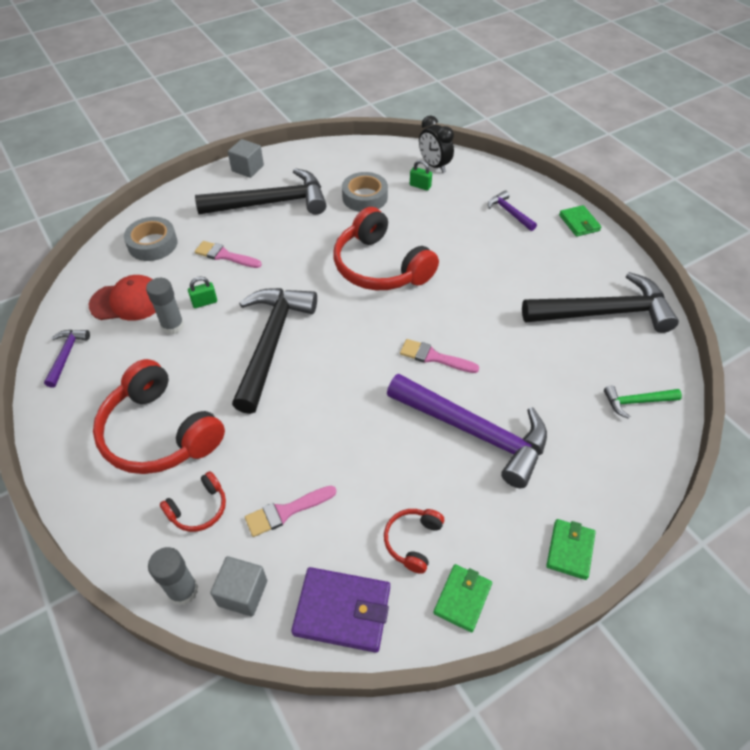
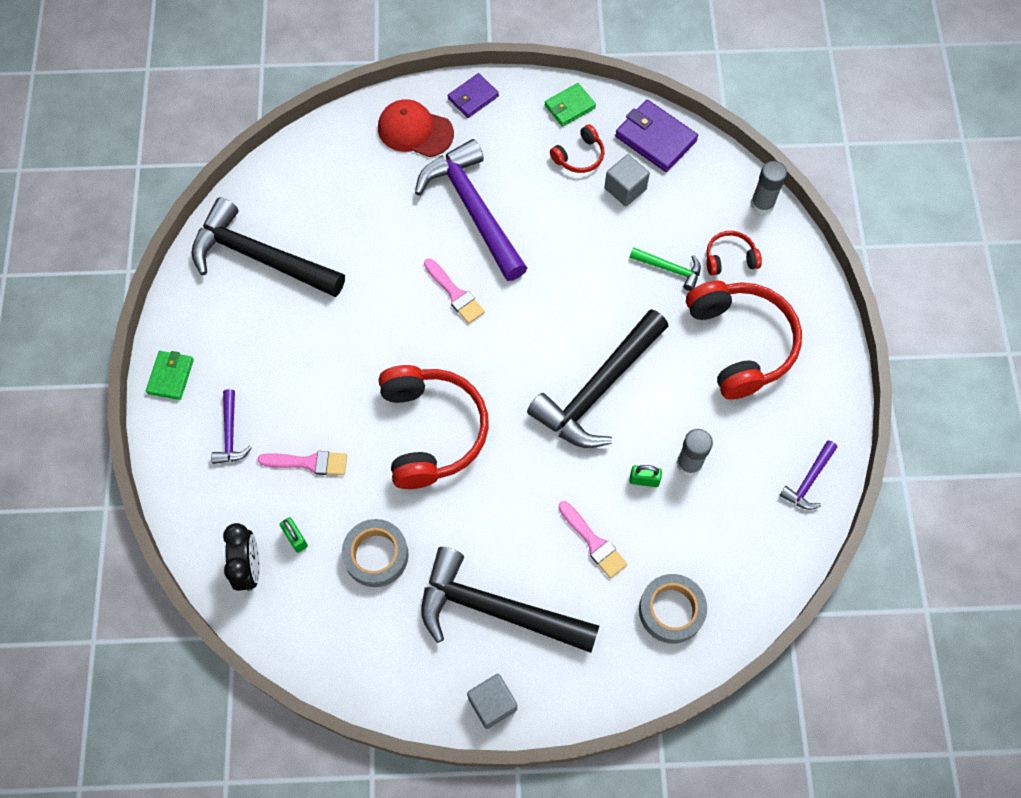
camera: 150 degrees left, 15 degrees up
red cap [89,275,156,321] -> red cap moved to [378,99,454,157]
grey cube [210,556,267,616] -> grey cube moved to [604,154,650,206]
pink brush [245,486,336,537] -> pink brush moved to [257,451,347,475]
green wallet [546,519,596,580] -> purple wallet [448,73,499,118]
green hammer [604,386,682,419] -> green hammer moved to [630,247,701,291]

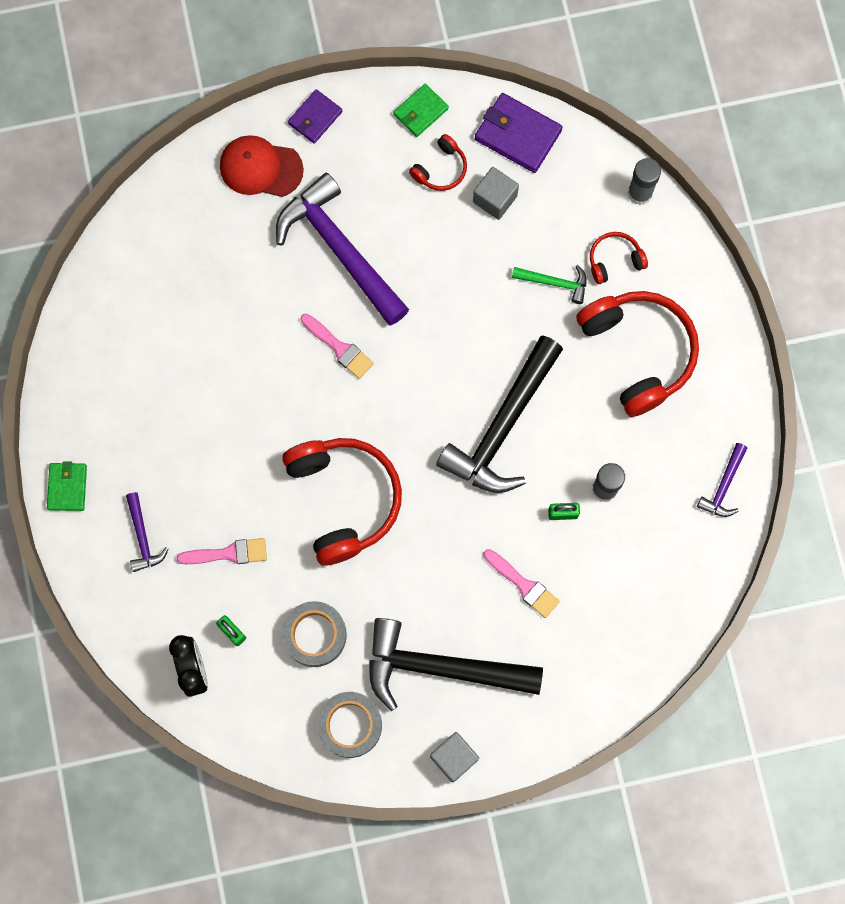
camera: 10 degrees left, 10 degrees up
black hammer [191,197,345,297] -> none
grey tape [639,574,707,644] -> grey tape moved to [317,692,382,758]

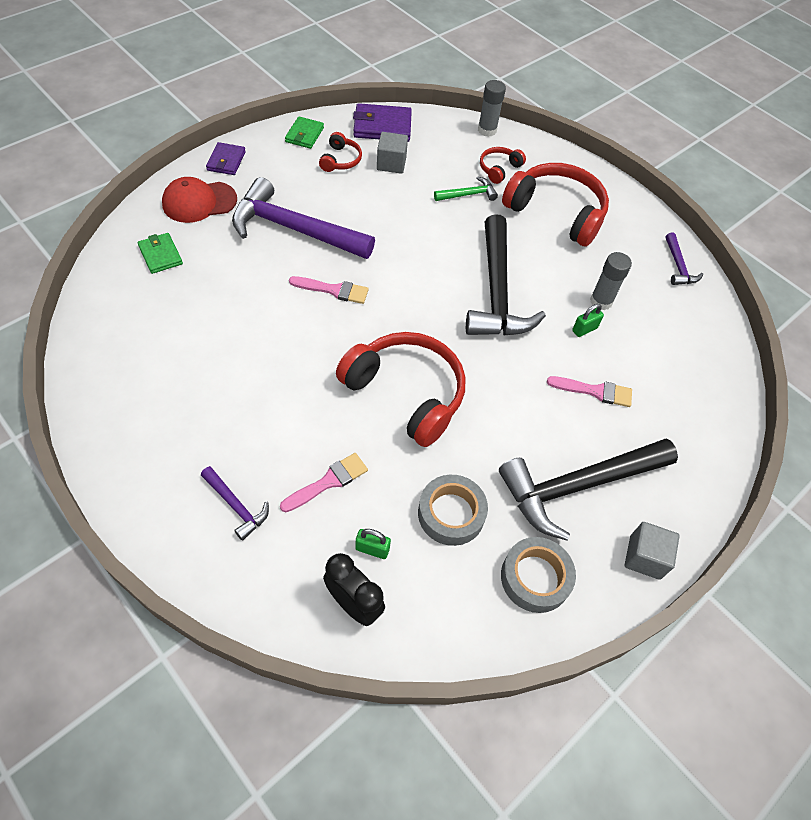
camera: 35 degrees left, 20 degrees down
green wallet [47,461,87,511] -> green wallet moved to [138,233,183,274]

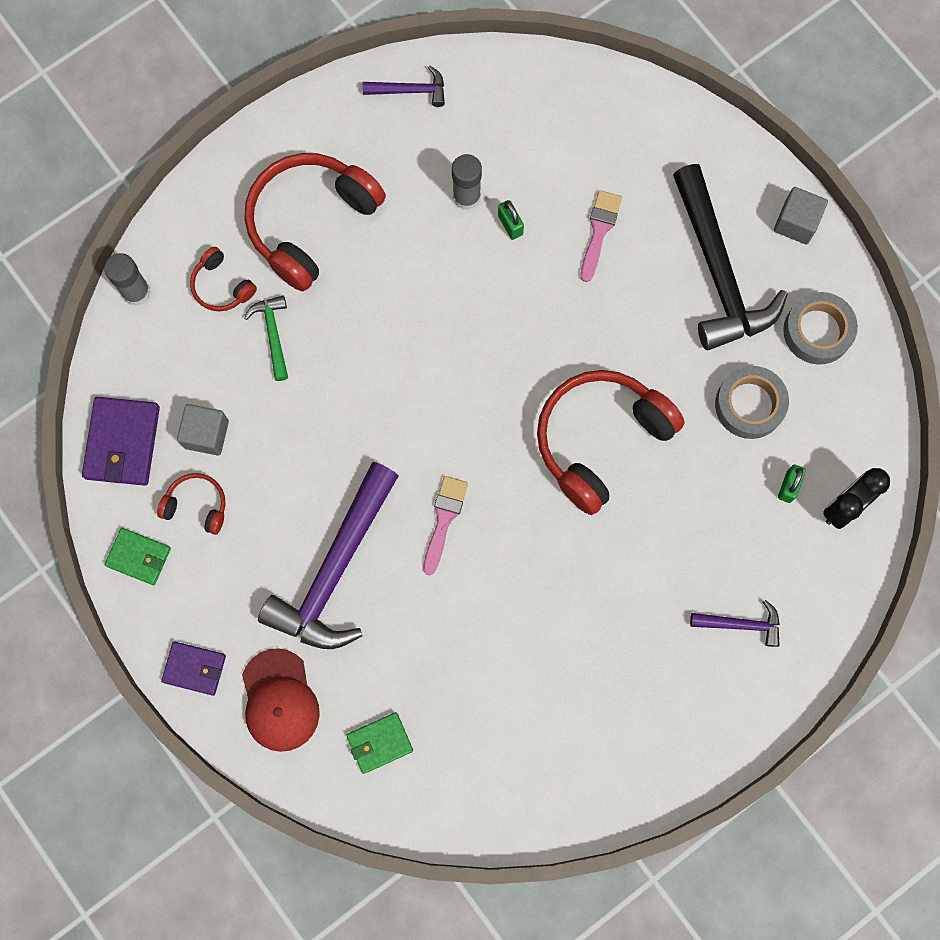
camera: 80 degrees left, 20 degrees up
purple hammer [201,466,269,541] -> purple hammer turned 45 degrees clockwise [690,600,780,647]
pink brush [280,453,368,512] -> none
black hammer [466,214,546,336] -> none

